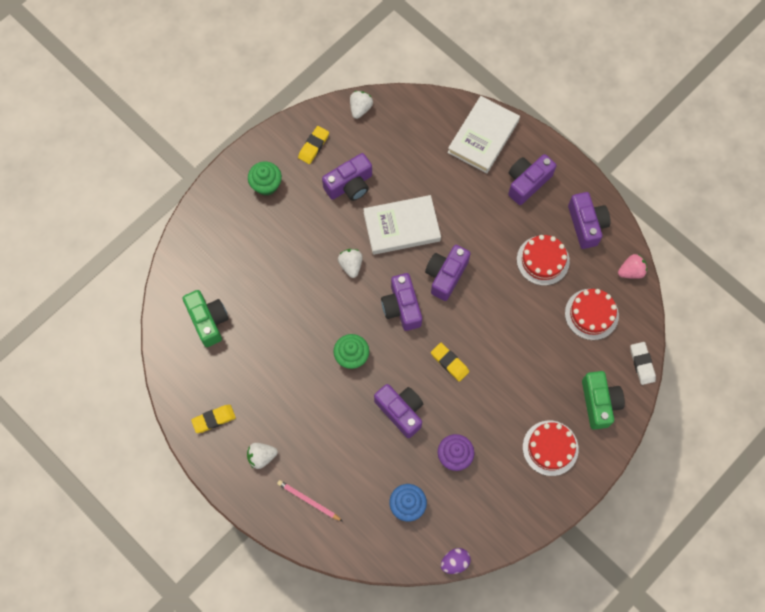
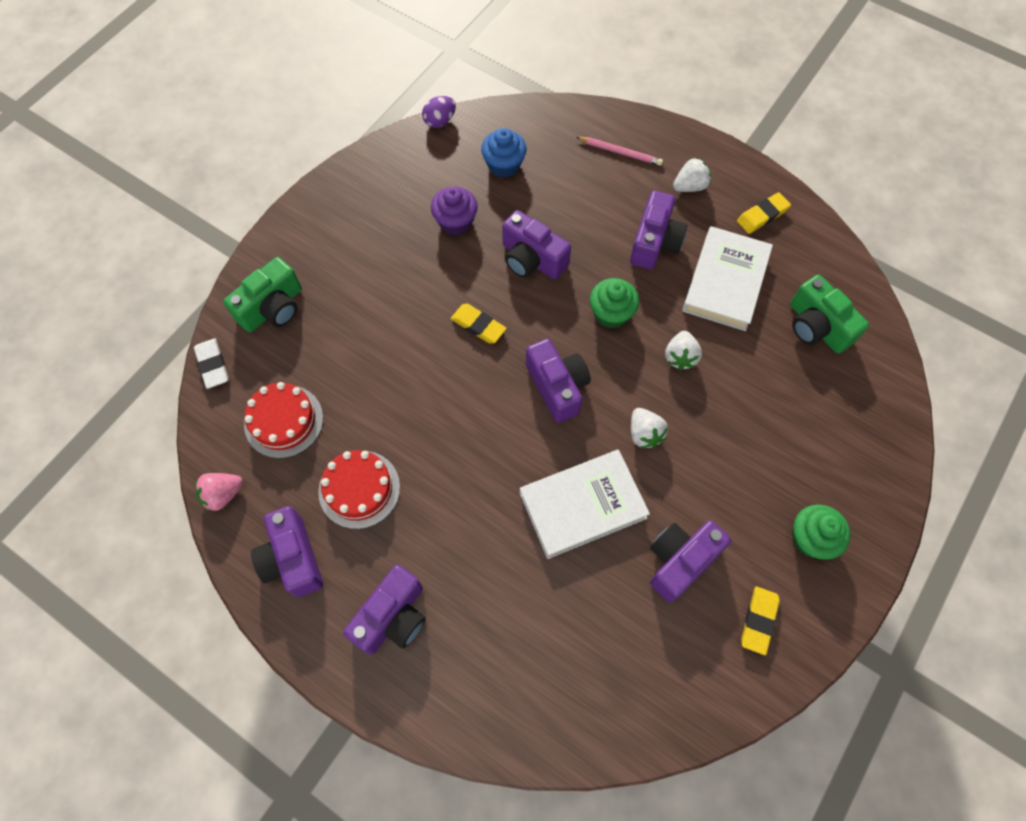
camera: 170 degrees right, 5 degrees down
white strawberry [350,91,373,119] -> white strawberry moved to [665,331,702,370]
purple camera [425,245,471,301] -> purple camera moved to [630,191,687,269]
white book [448,96,520,173] -> white book moved to [682,226,773,331]
red cake [523,421,579,476] -> none
green camera [582,371,625,430] -> green camera turned 120 degrees counterclockwise [223,257,302,332]

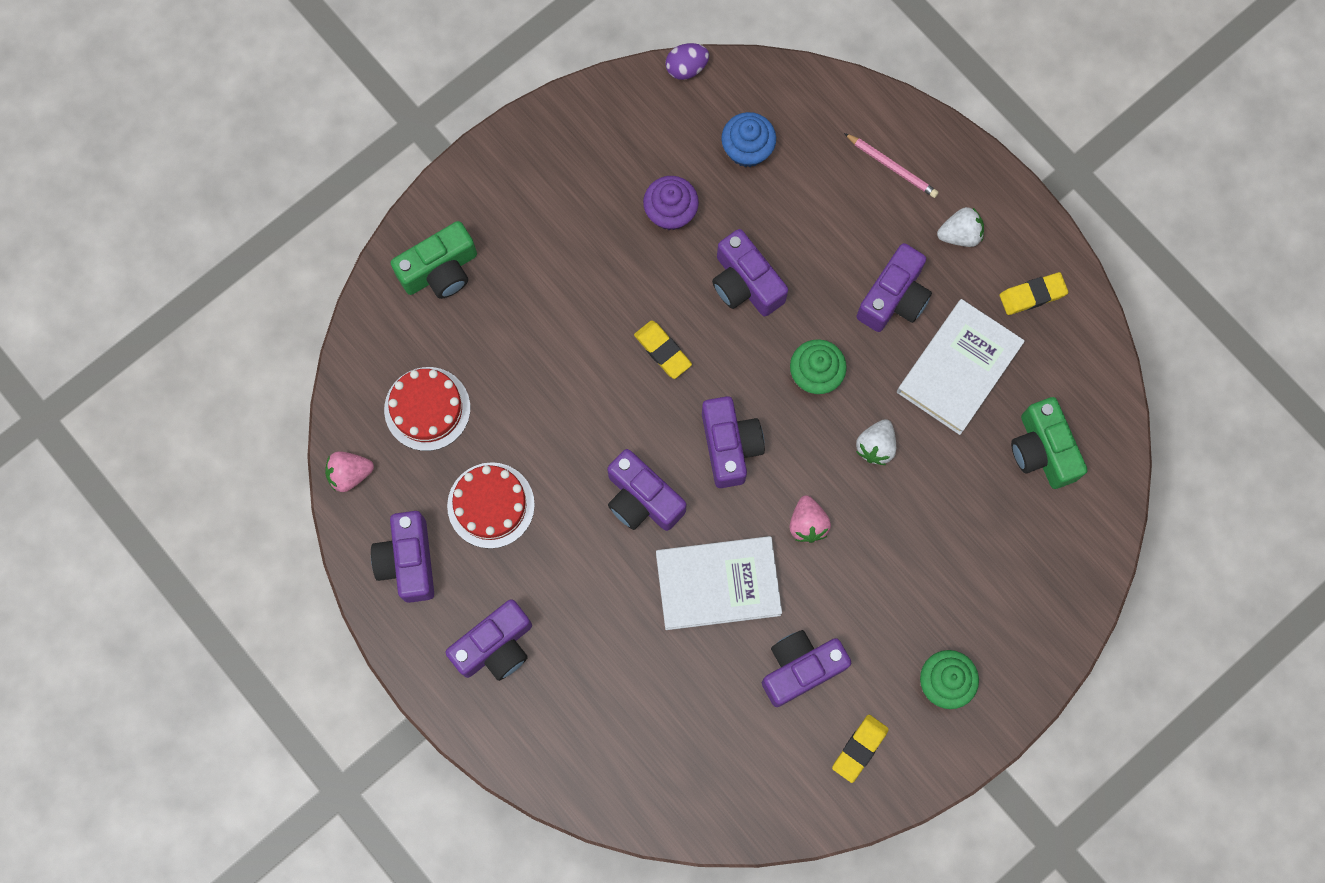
camera: 15 degrees right, 10 degrees up
white eraser [194,338,229,389] -> none
white strawberry [631,408,668,448] -> pink strawberry [789,495,831,543]
none -> purple camera [607,449,687,531]

